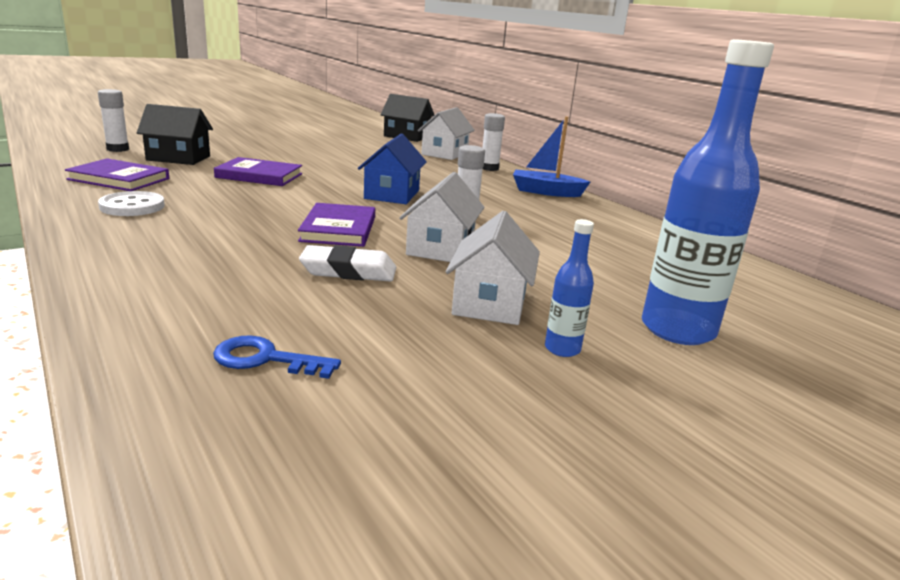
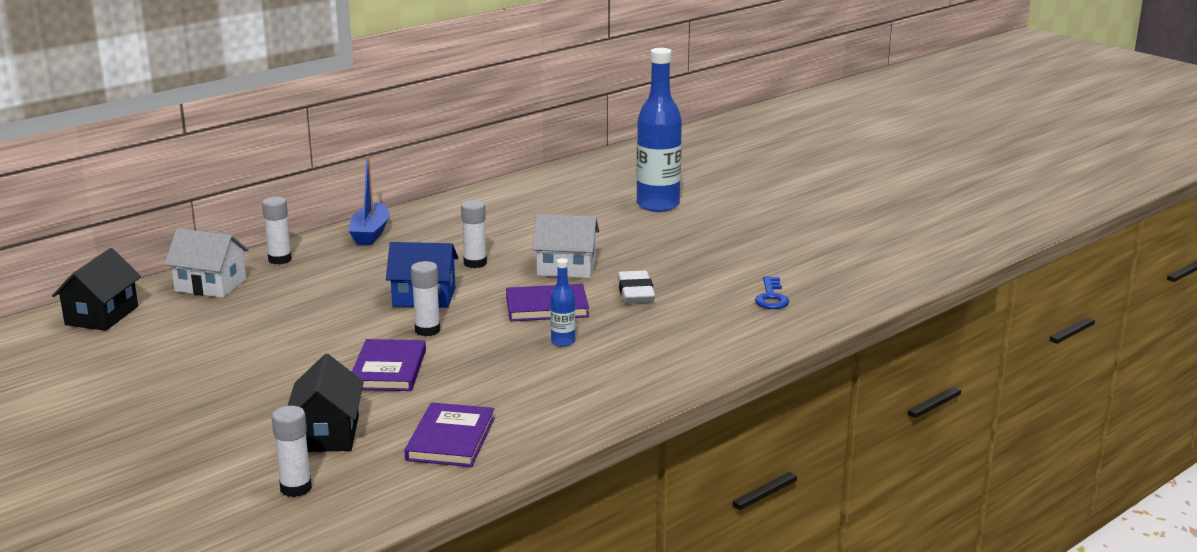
camera: 95 degrees left, 0 degrees up
white button [98,191,165,216] -> none
white house [445,211,540,325] -> none
blue bottle [545,219,594,357] -> blue bottle moved to [550,258,575,347]
none -> white glue stick [411,261,440,336]

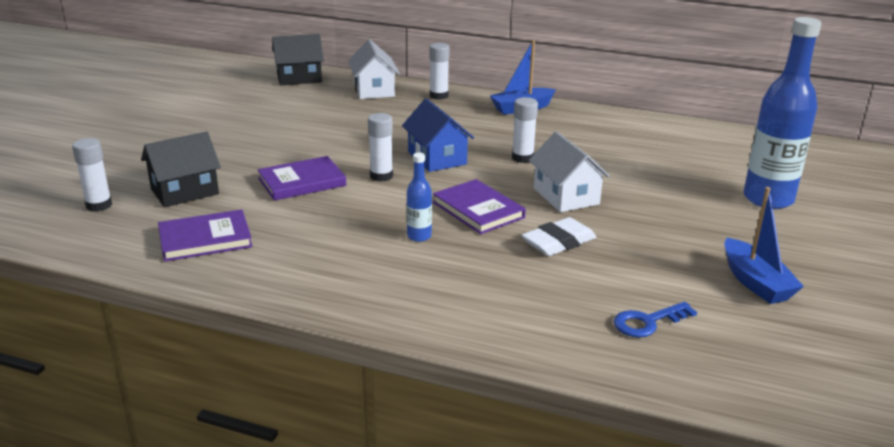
camera: 60 degrees right, 5 degrees up
none -> blue boat [724,187,804,304]

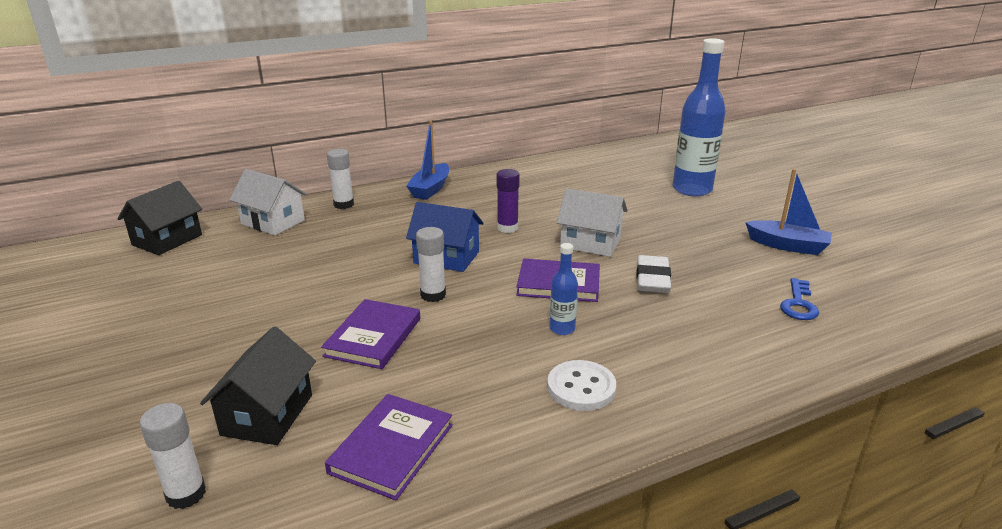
camera: 45 degrees left, 0 degrees up
white glue stick [512,97,538,163] -> purple glue stick [497,169,520,233]
none -> white button [547,360,616,411]

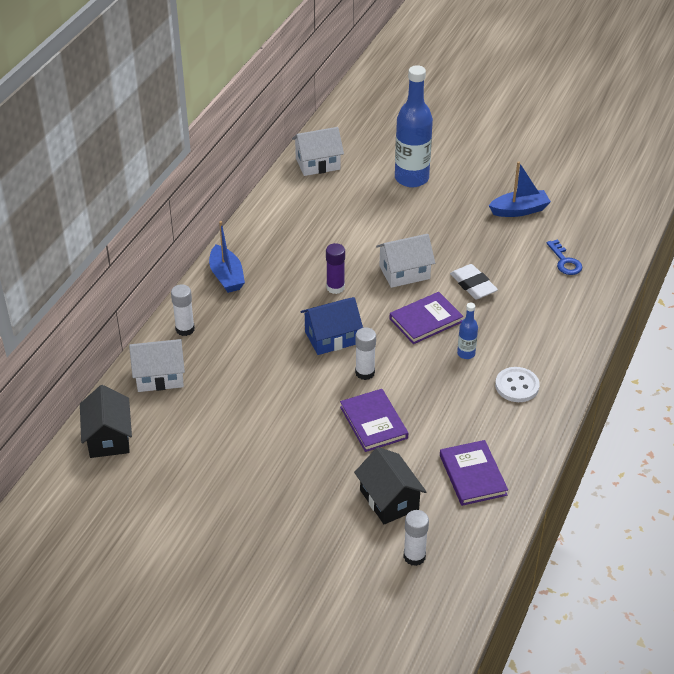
camera: 40 degrees left, 15 degrees up
none -> white house [292,127,344,176]

